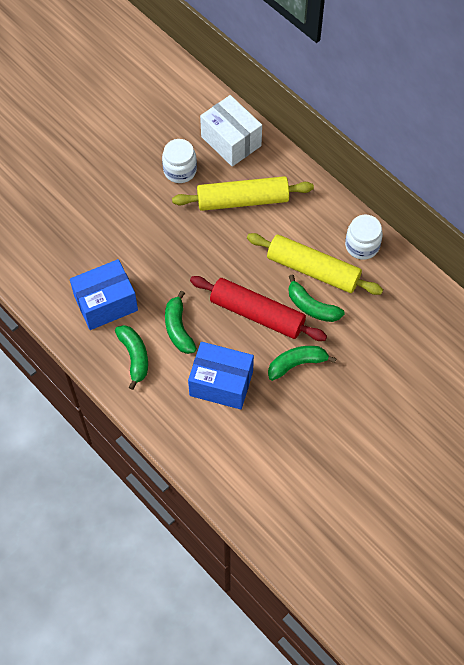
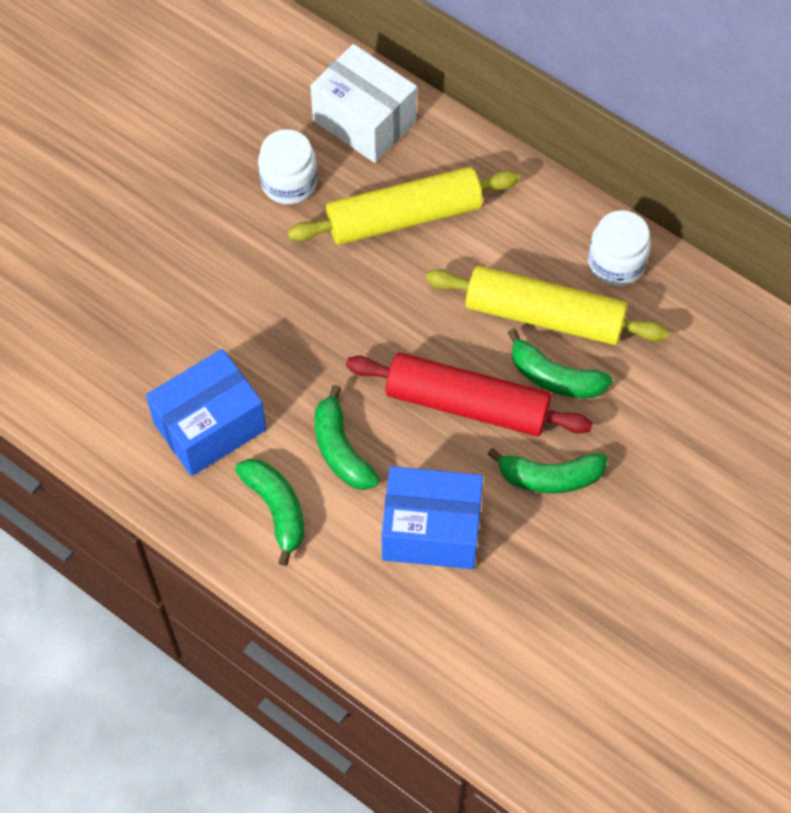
camera: 10 degrees left, 0 degrees up
green banana [268,346,337,381] -> green banana turned 150 degrees counterclockwise [487,448,607,494]

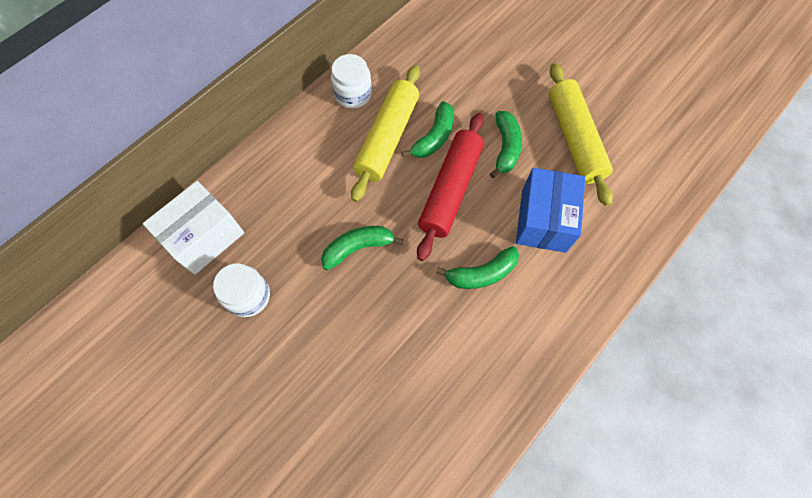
camera: 85 degrees left, 5 degrees up
blue box [146,349,266,476] -> none
green banana [235,459,304,566] -> green banana moved to [321,226,404,270]
yellow rolling pin [287,167,520,245] -> yellow rolling pin moved to [549,63,613,206]

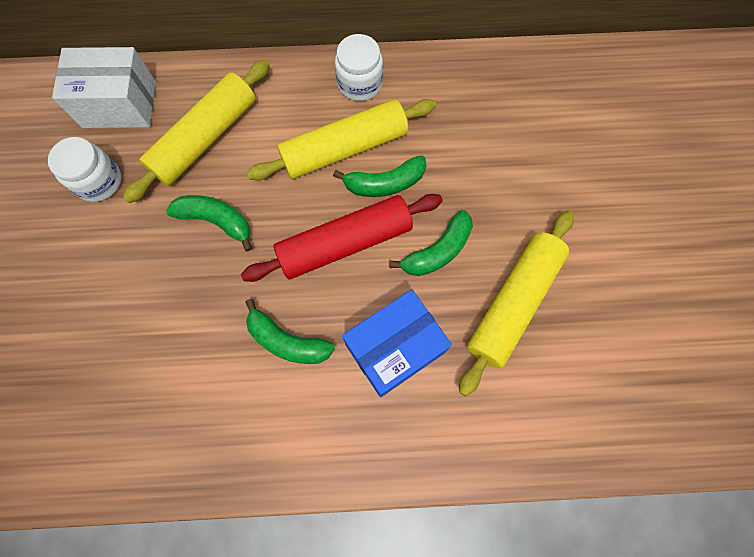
camera: 45 degrees right, 5 degrees up
none -> yellow rolling pin [123,60,270,203]

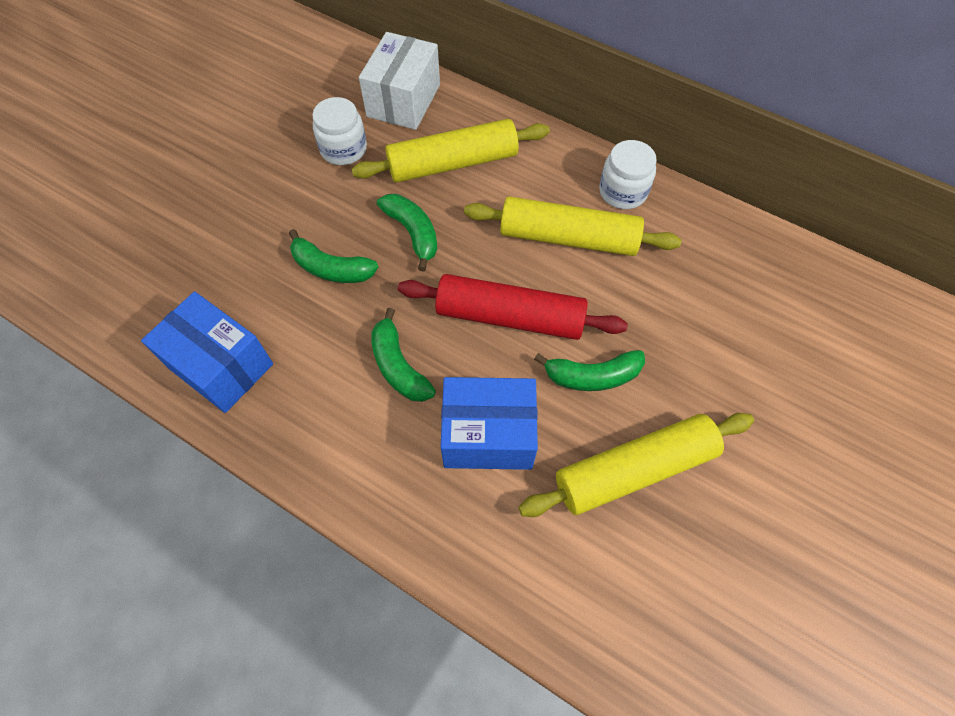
camera: 35 degrees right, 10 degrees down
white box [52,47,156,128] -> white box turned 75 degrees clockwise [359,32,440,130]
green banana [333,155,427,197] -> green banana moved to [289,229,378,283]
none -> blue box [141,292,273,413]

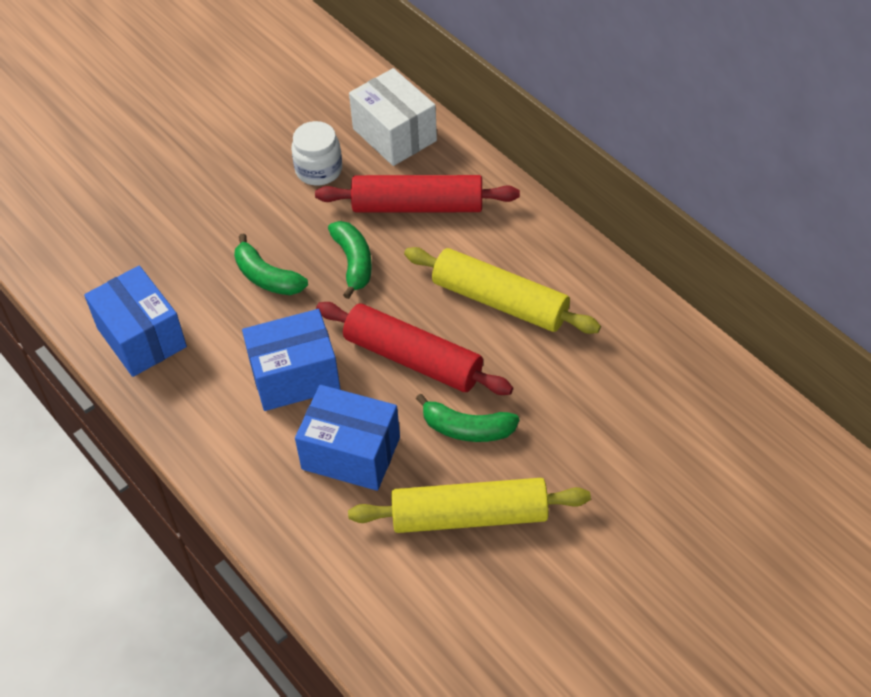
camera: 20 degrees right, 10 degrees down
yellow rolling pin [352,119,550,183] -> red rolling pin [315,175,520,213]
white box [359,32,440,130] -> white box turned 75 degrees counterclockwise [349,68,437,166]
green banana [371,308,436,402] -> blue box [242,309,340,411]
white jar [599,140,657,209] -> none

